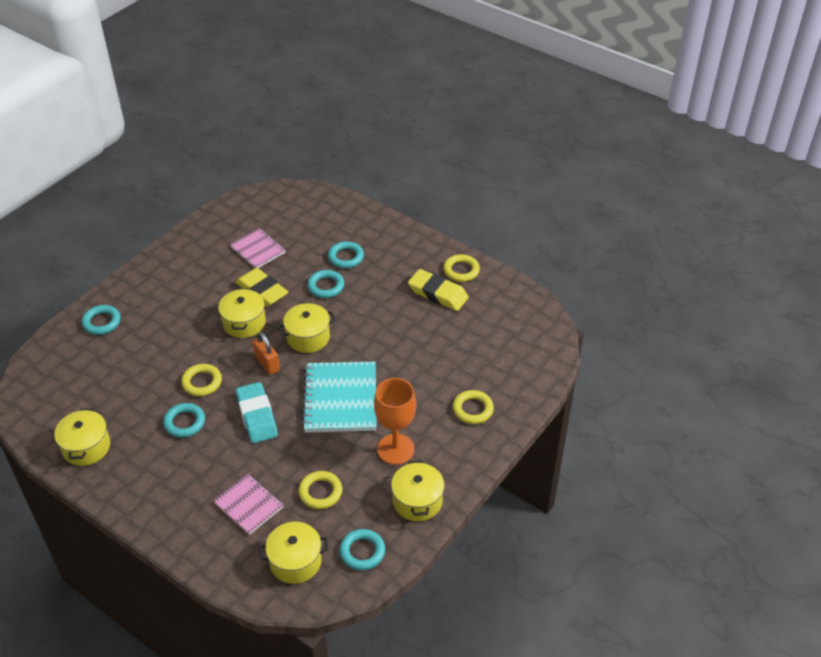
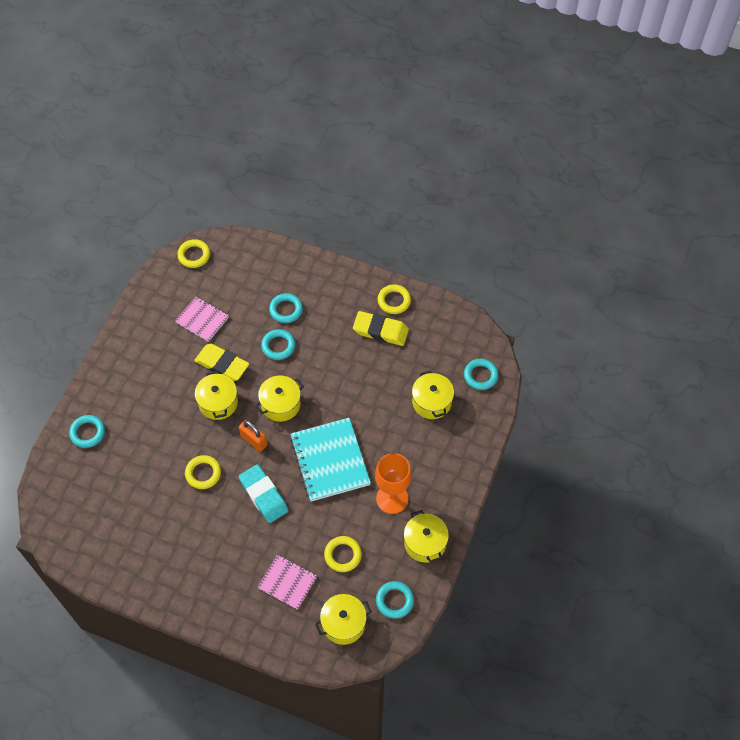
camera: 15 degrees left, 15 degrees up
yellow pot [54,409,110,466] -> yellow pot moved to [412,371,454,419]
turquoise ring [163,403,205,438] -> turquoise ring moved to [464,359,499,390]
yellow ring [453,390,494,424] -> yellow ring moved to [177,239,210,268]

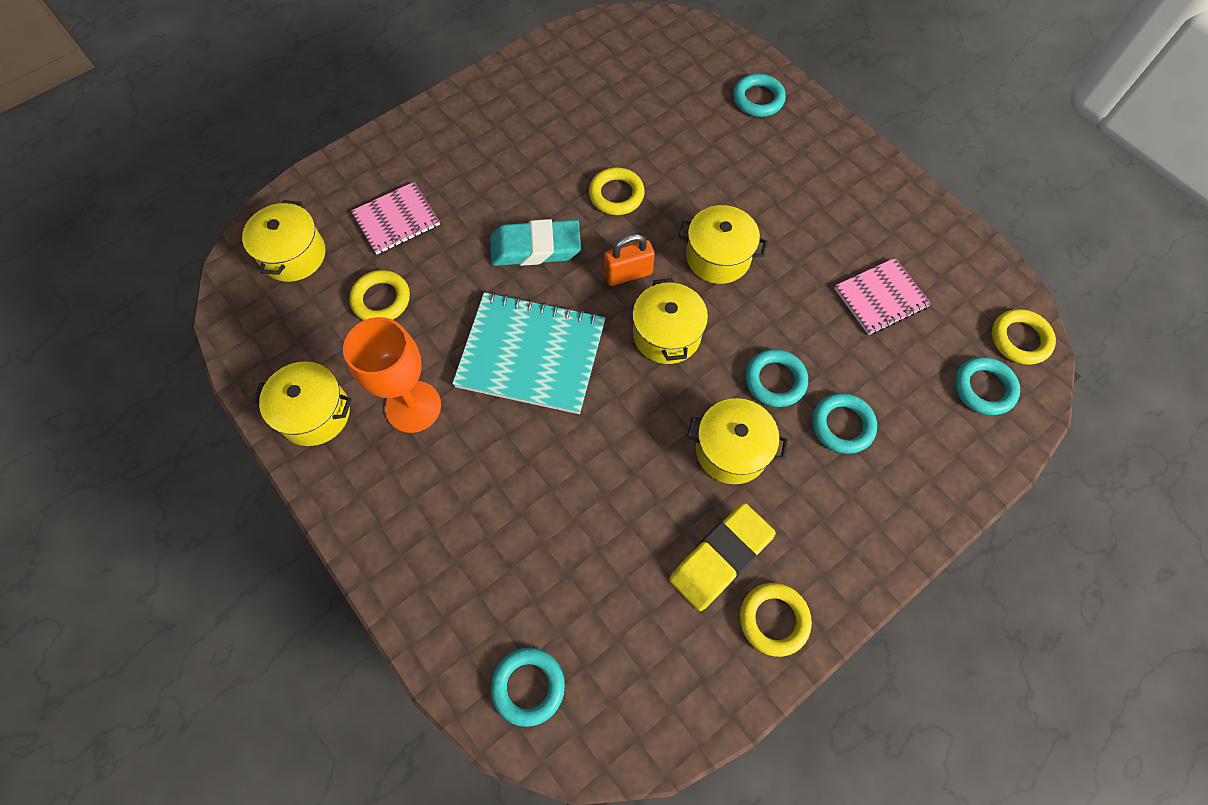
camera: 120 degrees right, 5 degrees up
yellow eraser [194,343,249,381] -> none
turquoise ring [376,581,414,619] -> turquoise ring moved to [955,357,1020,415]
yellow pot [412,371,454,419] -> yellow pot moved to [687,398,788,484]

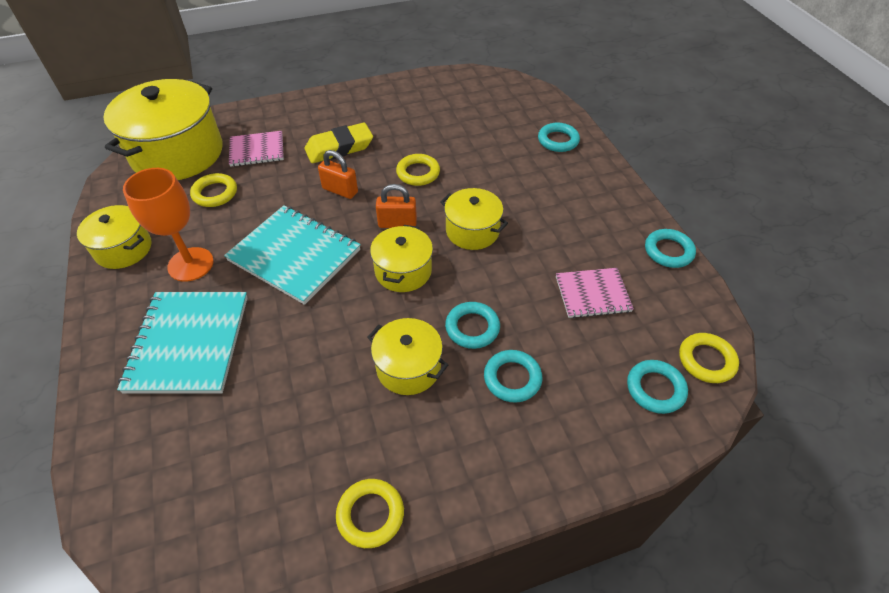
camera: 20 degrees right, 15 degrees down
yellow pot [242,200,326,282] -> yellow pot [104,79,223,180], size x1.89
turquoise eraser [490,219,581,266] -> orange padlock [318,150,358,199]
turquoise ring [491,647,565,727] -> turquoise ring moved to [645,229,696,268]
yellow eraser [669,503,776,611] -> yellow eraser moved to [305,122,373,163]
none -> turquoise notebook [117,292,248,394]

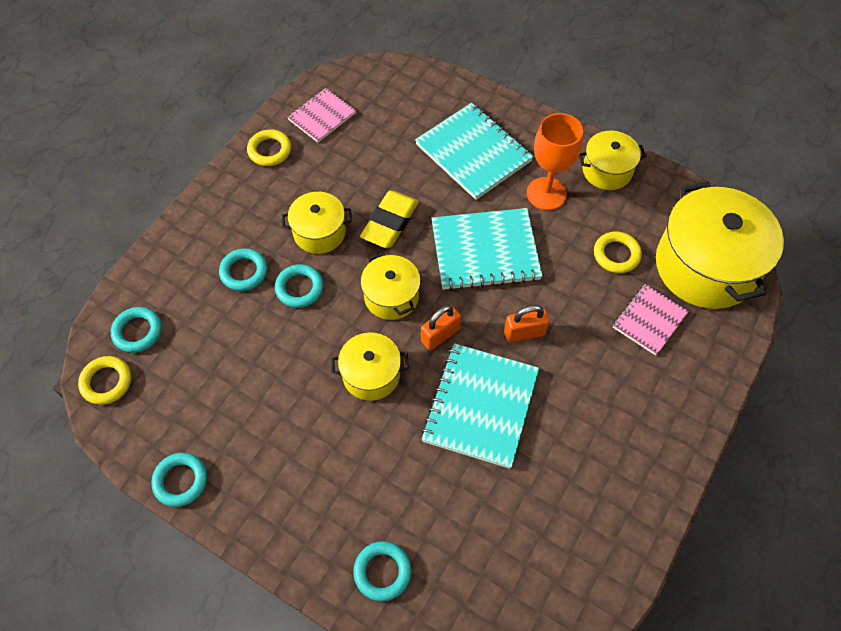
camera: 140 degrees right, 10 degrees up
yellow eraser [305,122,373,163] -> yellow eraser moved to [360,191,419,248]
yellow ring [396,154,440,186] -> turquoise notebook [421,343,539,469]
pink notebook [556,268,634,318] -> pink notebook moved to [287,88,356,142]

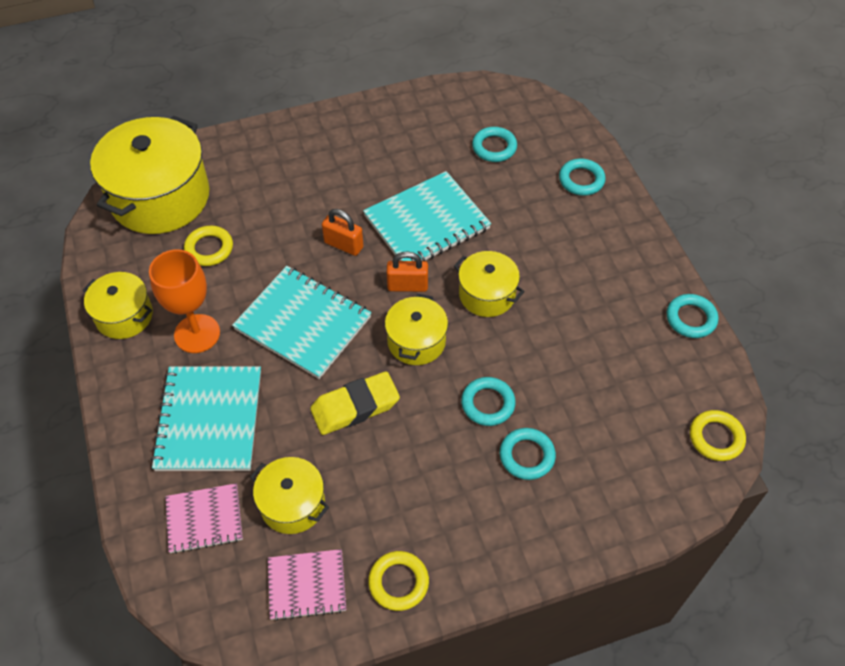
camera: 140 degrees left, 5 degrees down
turquoise ring [111,307,162,353] -> turquoise ring moved to [472,127,517,162]
yellow pot [282,192,352,254] -> yellow pot moved to [250,457,329,534]
pink notebook [613,284,689,355] -> pink notebook moved to [165,483,243,554]

